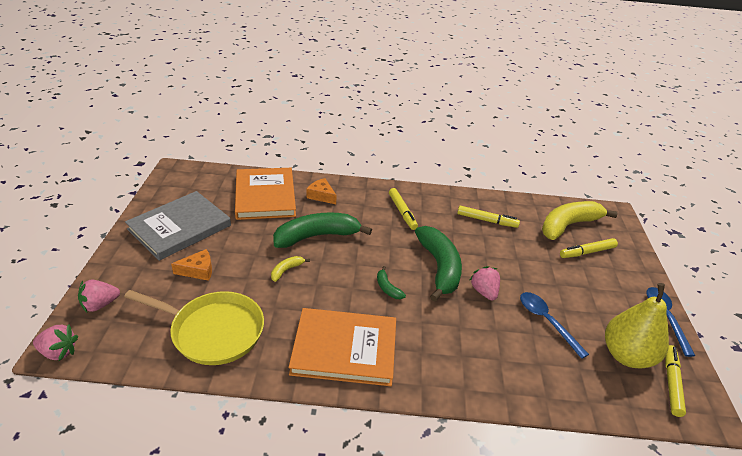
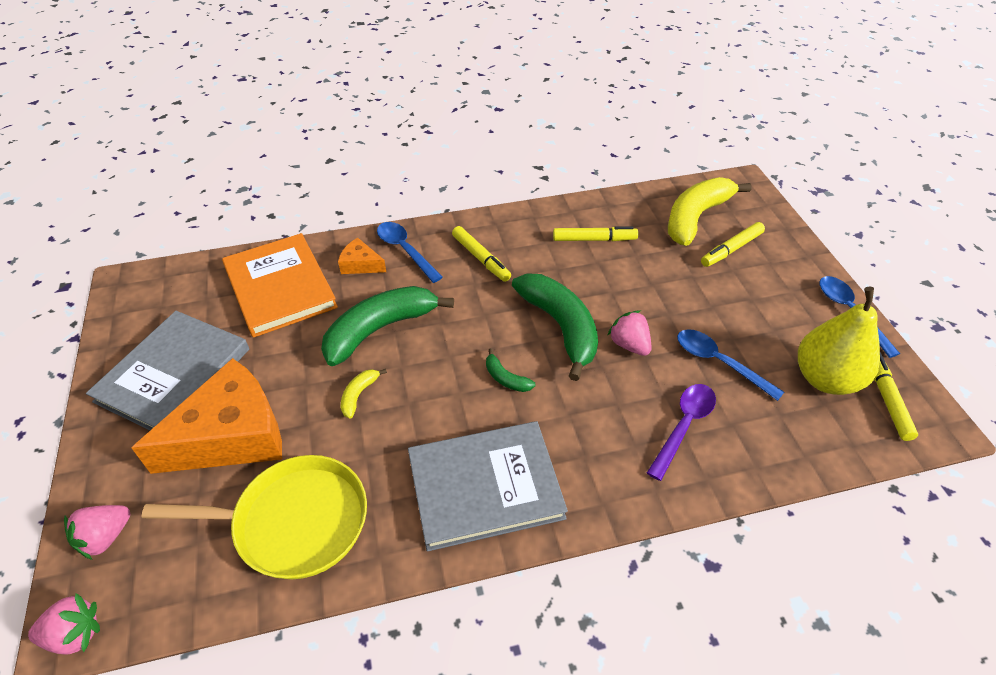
camera: 15 degrees left, 10 degrees up
orange cheese [171,249,212,281] -> orange cheese [131,358,282,474], size x2.24
orange book [289,308,396,386] -> grey book [408,421,568,551]
none -> blue spoon [377,222,443,283]
none -> purple spoon [647,384,716,481]

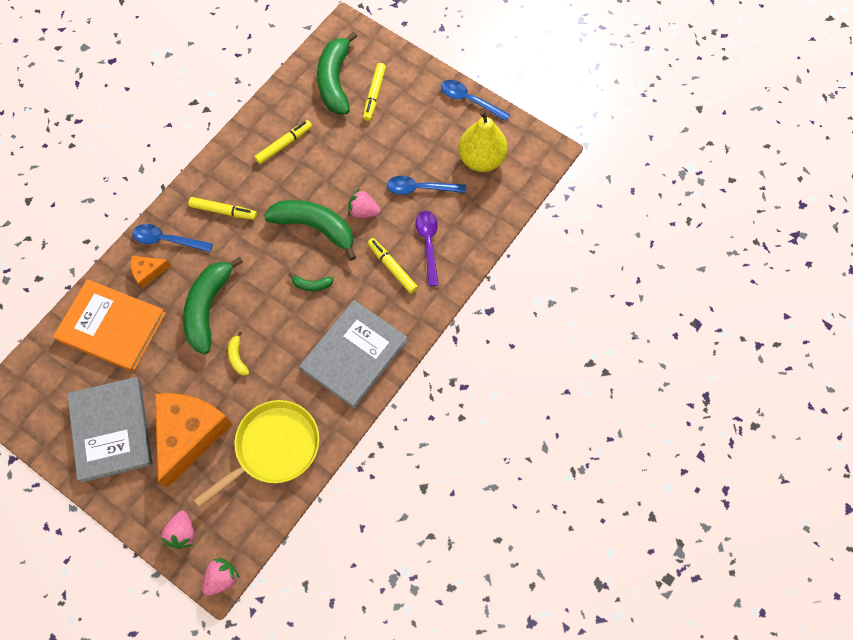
camera: 40 degrees left, 20 degrees up
yellow banana [668,177,752,246] -> green banana [317,31,357,114]
yellow marker [874,352,918,441] -> yellow marker moved to [367,238,418,294]

